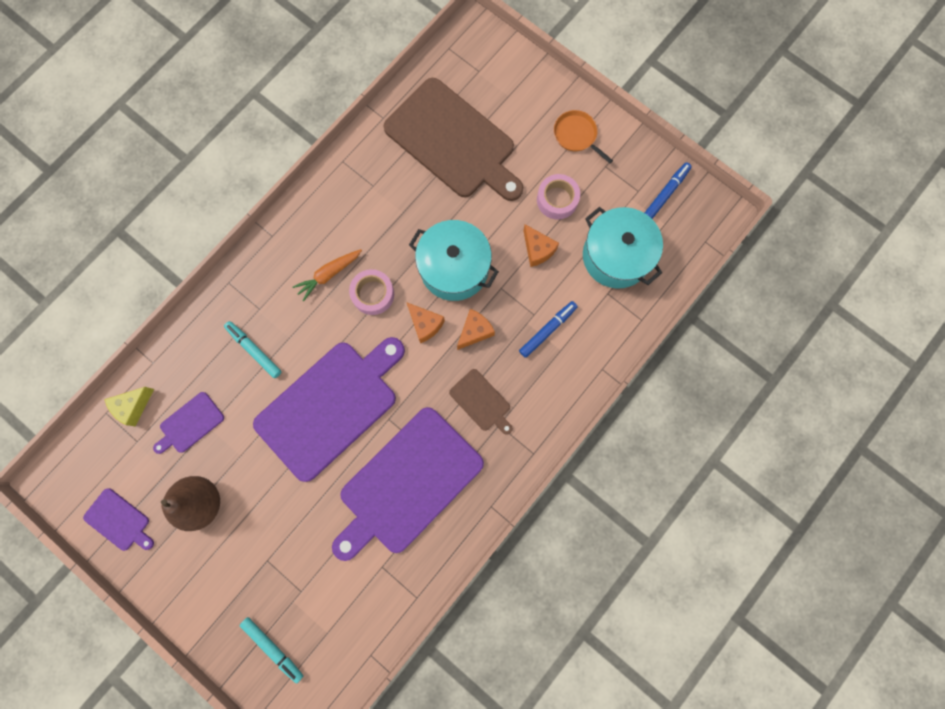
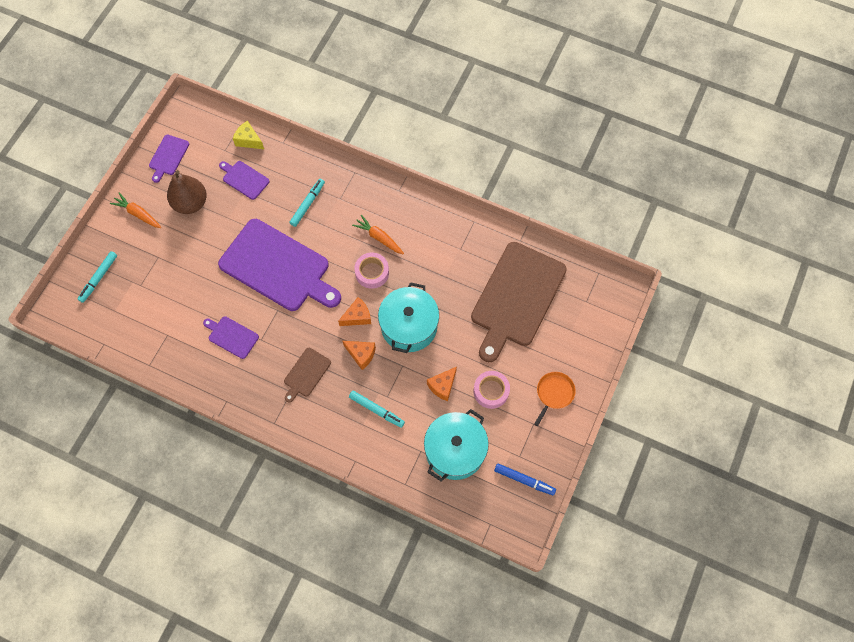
camera: 75 degrees right, 10 degrees down
purple cutting board [332,407,484,561] -> purple cutting board [203,316,259,359], size x0.44
orange cheese [406,302,445,343] -> orange cheese turned 150 degrees counterclockwise [338,297,371,326]
blue marker [519,301,578,358] -> turquoise marker [349,391,405,428]
none -> orange carrot [110,193,161,228]

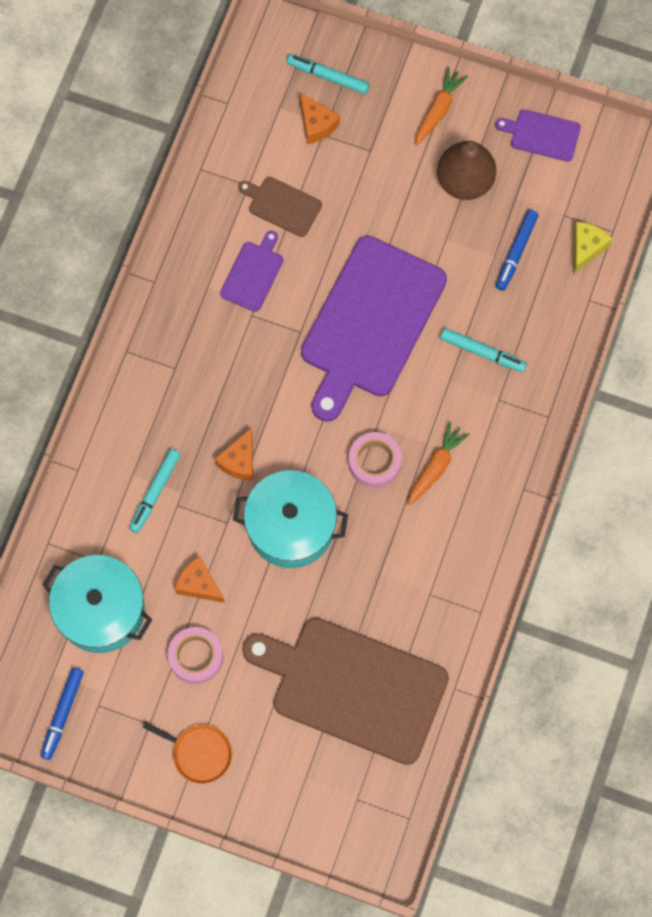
camera: 85 degrees right, 5 degrees up
purple cutting board [219,161,270,200] -> blue marker [496,210,538,291]
brown cutting board [284,348,331,403] -> brown cutting board moved to [238,177,322,237]
orange cheese [338,297,371,326] -> orange cheese moved to [300,93,340,144]

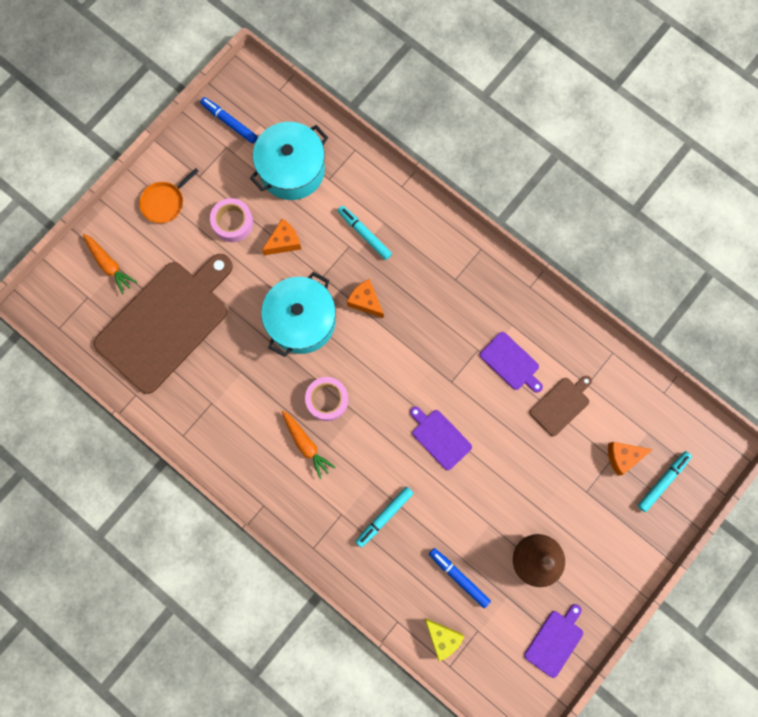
camera: 110 degrees right, 5 degrees up
purple cutting board [301,236,447,422] -> purple cutting board [410,407,472,470], size x0.44
orange carrot [415,67,468,146] -> orange carrot moved to [83,234,137,294]

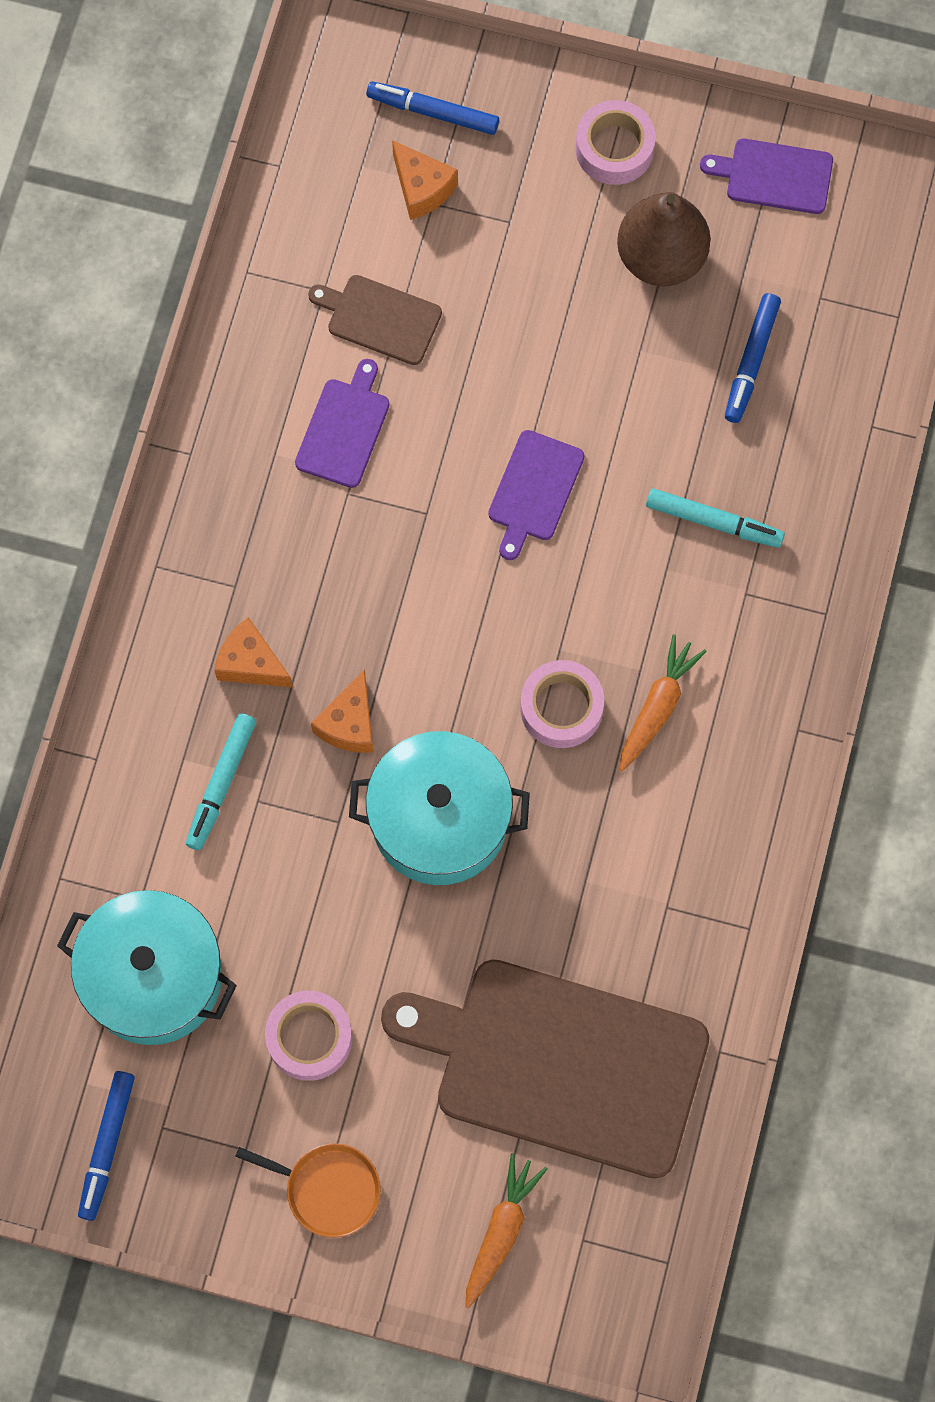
camera: 115 degrees left, 5 degrees down
orange cheese [262,219,301,255] -> orange cheese moved to [214,617,293,687]
yellow cheese [425,618,464,661] -> none
turquoise marker [638,451,692,512] -> blue marker [366,81,499,135]
none -> pink tape [576,100,656,185]

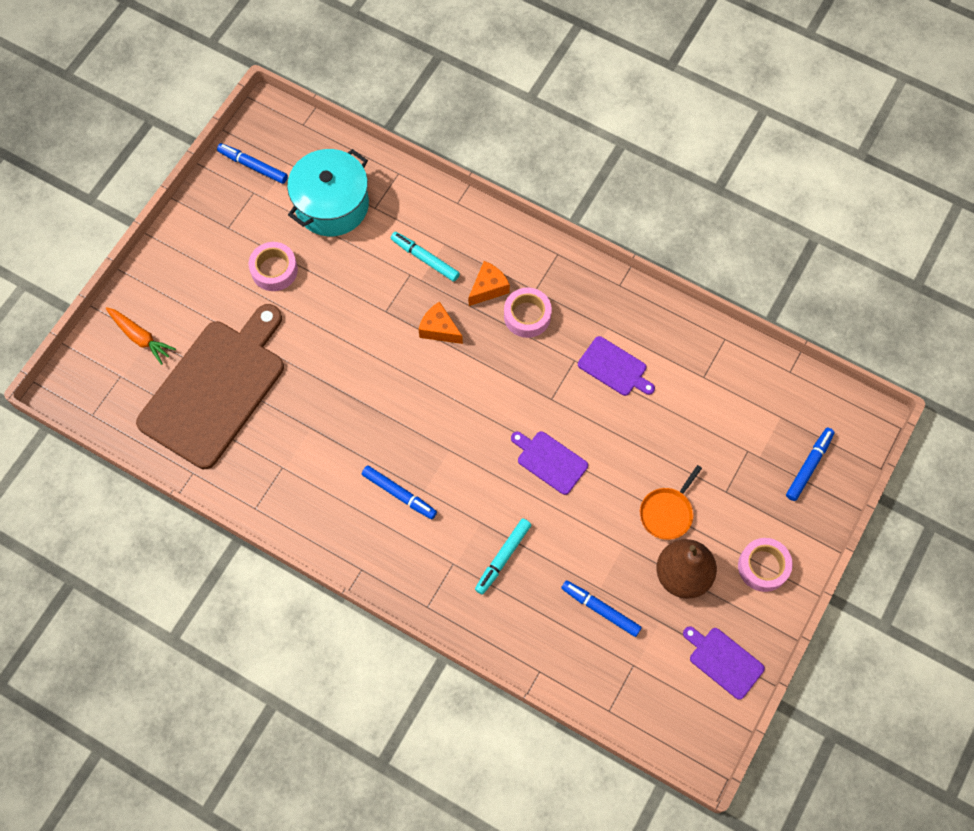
camera: 105 degrees right, 5 degrees down
orange pan [235,1143,381,1238] -> orange pan moved to [640,465,702,540]
brown cutting board [308,275,442,365] -> none
turquoise pot [349,731,530,885] -> none
orange cheese [392,140,458,220] -> none
pink tape [520,660,604,748] -> pink tape moved to [504,287,552,338]
orange carrot [619,634,707,772] -> blue marker [362,465,437,519]
purple cutting board [700,139,833,214] -> purple cutting board turned 75 degrees counterclockwise [683,626,765,700]

